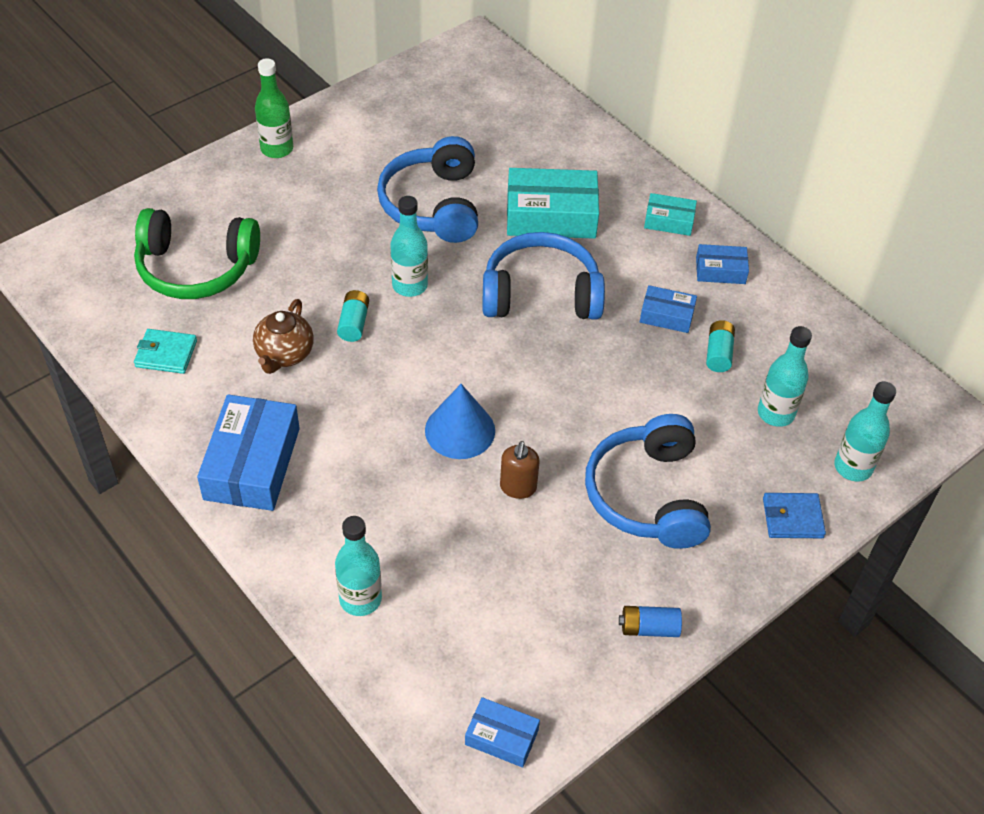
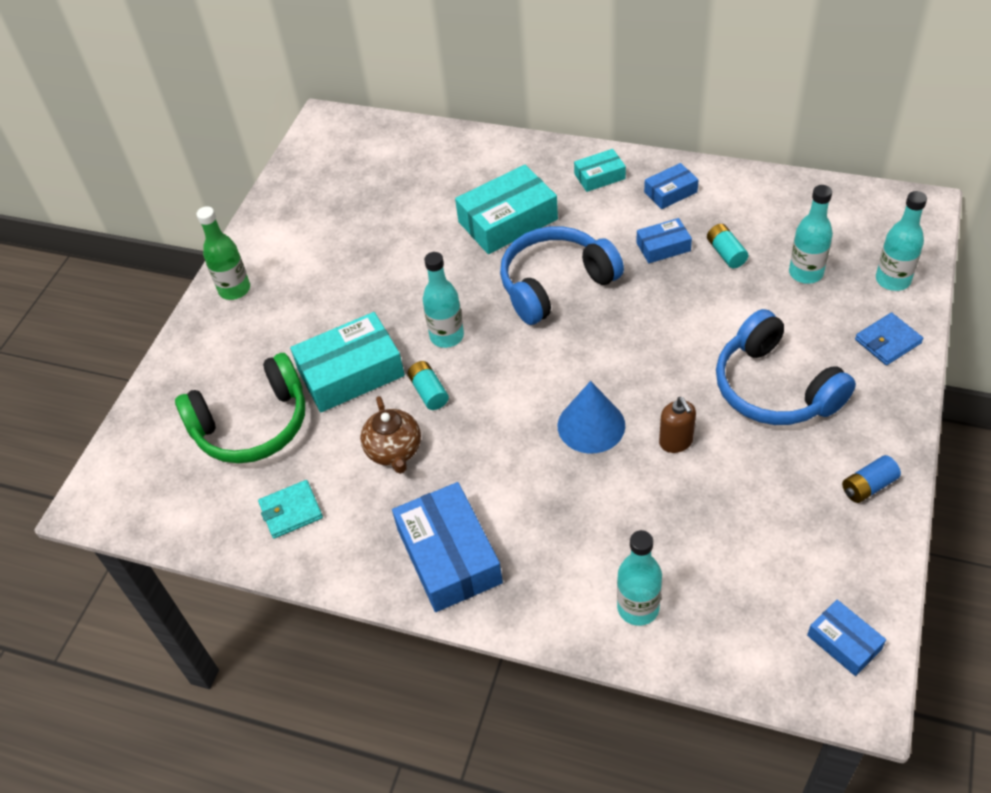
camera: 25 degrees left, 0 degrees up
blue headphones [377,136,478,243] -> none
blue box [465,697,540,768] -> blue box turned 60 degrees clockwise [807,600,886,676]
none -> turquoise box [290,312,405,412]

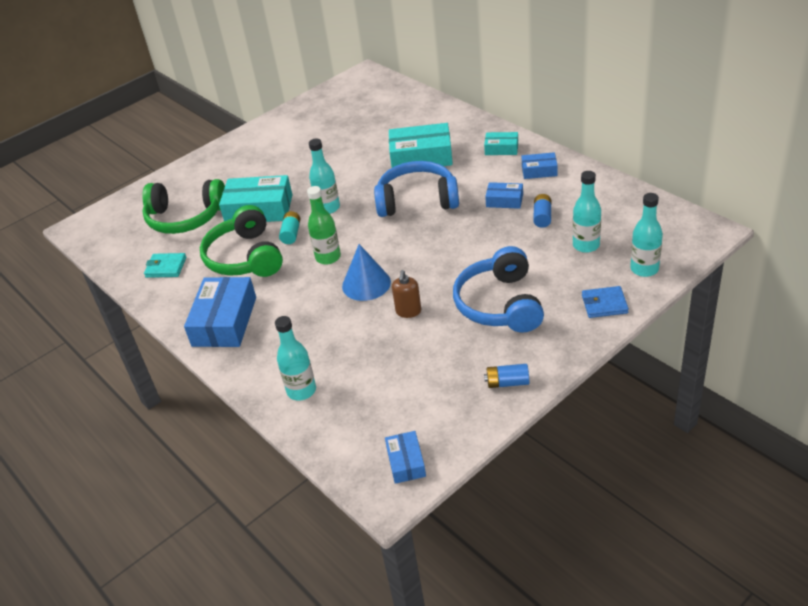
camera: 30 degrees right, 10 degrees down
green bottle [196,206,250,300] -> green bottle moved to [307,186,341,265]
brown teapot [360,396,421,474] -> green headphones [200,205,283,277]
turquoise battery [707,224,749,268] -> blue battery [533,194,551,228]

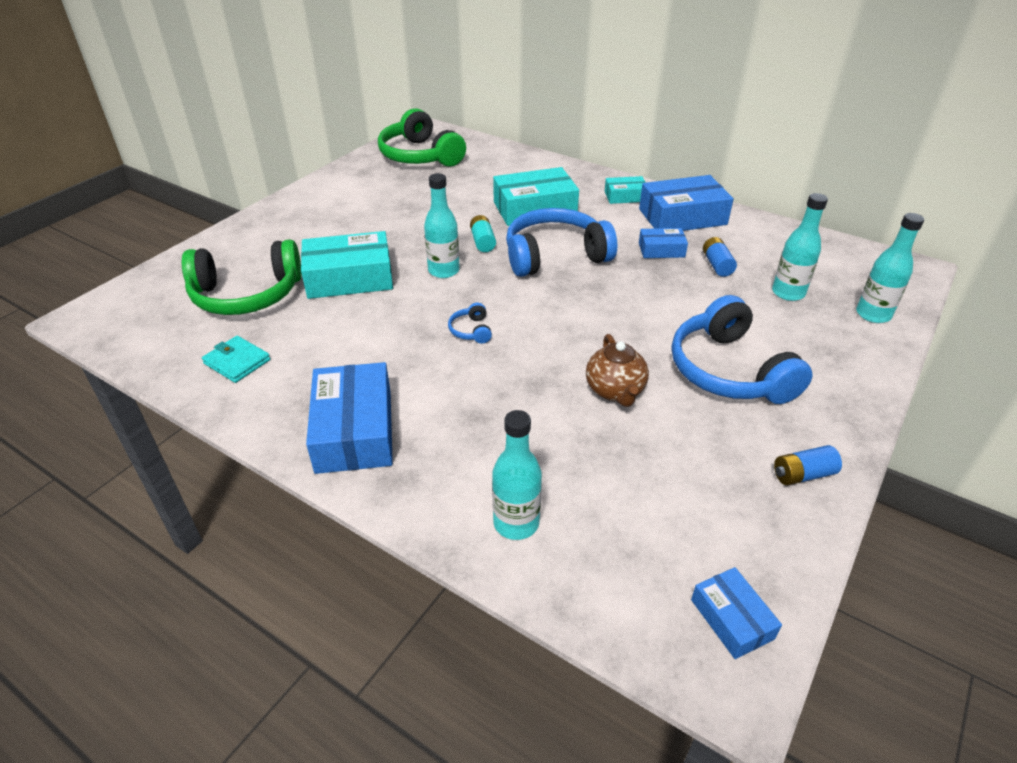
camera: 20 degrees left, 0 degrees up
turquoise wallet [144,253,186,278] -> turquoise wallet turned 45 degrees clockwise [202,336,270,383]
green headphones [200,205,283,277] -> green headphones moved to [378,108,466,167]
turquoise battery [279,211,300,244] -> turquoise battery moved to [470,215,496,252]
green bottle [307,186,341,265] -> blue headphones [448,303,492,344]
blue cone [342,244,391,301] -> none
brown soap dispenser [392,270,421,318] -> brown teapot [586,334,649,407]
blue box [522,152,558,179] -> blue box [639,175,734,231], size x1.88
blue wallet [582,286,629,318] -> none

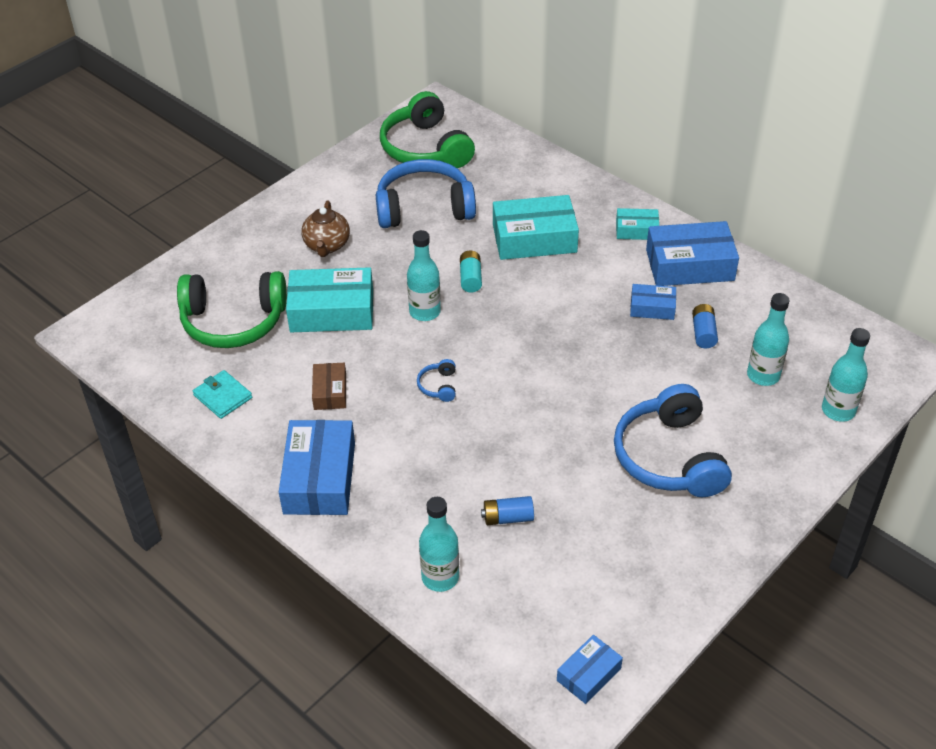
camera: 10 degrees right, 5 degrees up
blue headphones [506,208,617,277] -> blue headphones moved to [376,159,476,228]
brown teapot [586,334,649,407] -> brown teapot moved to [302,201,350,257]
blue box [691,567,782,659] -> blue box turned 60 degrees clockwise [557,635,623,704]
blue battery [774,445,842,485] -> blue battery moved to [481,496,534,525]
none -> brown box [312,363,346,410]

